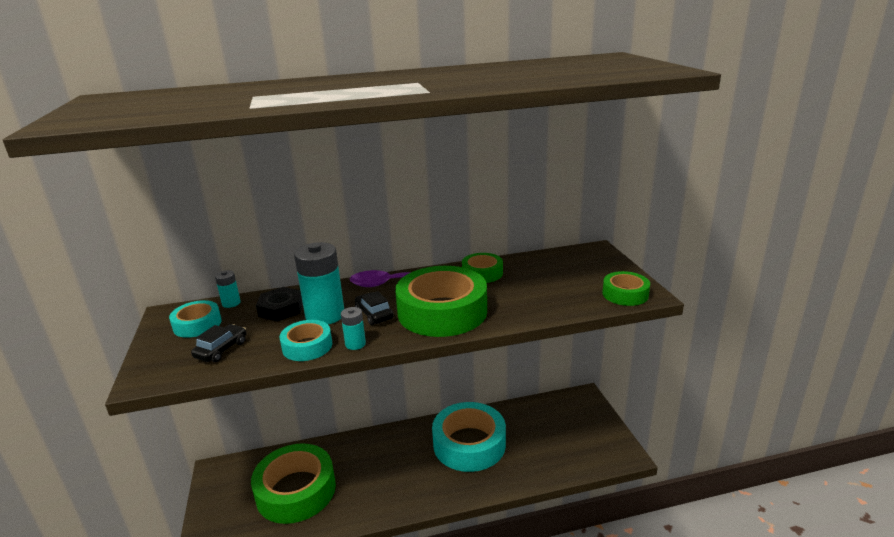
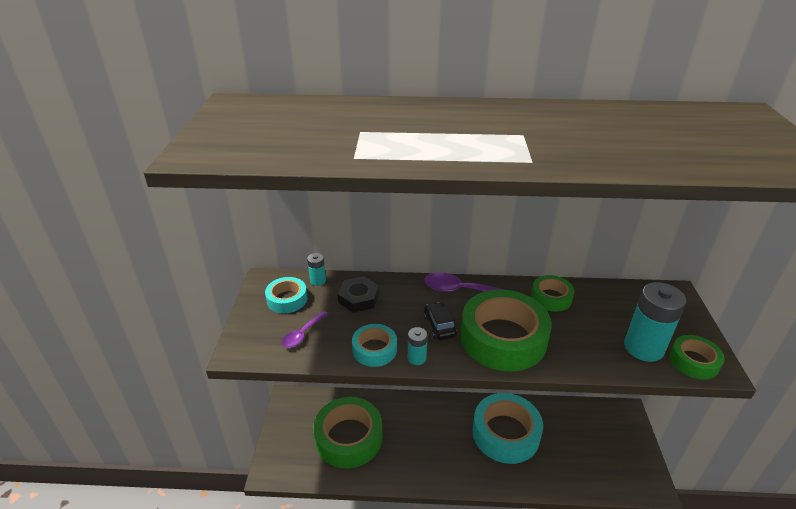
camera: 15 degrees right, 10 degrees up
black car [191,324,246,363] -> purple spoon [282,311,328,348]
turquoise battery [294,242,344,325] -> turquoise battery moved to [624,282,687,362]

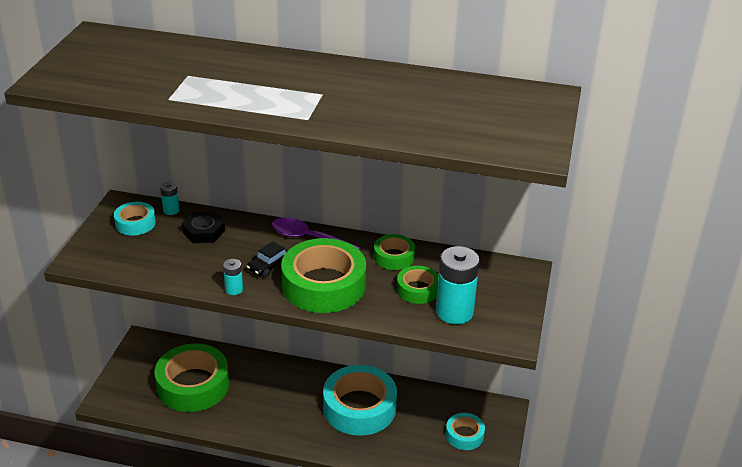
camera: 10 degrees right, 0 degrees up
purple spoon [282,311,328,348] -> none
turquoise tape [352,324,397,367] -> turquoise tape moved to [446,413,485,450]
black car [424,302,457,340] -> black car turned 135 degrees counterclockwise [247,242,288,278]
green tape [670,335,725,380] -> green tape moved to [397,266,439,304]

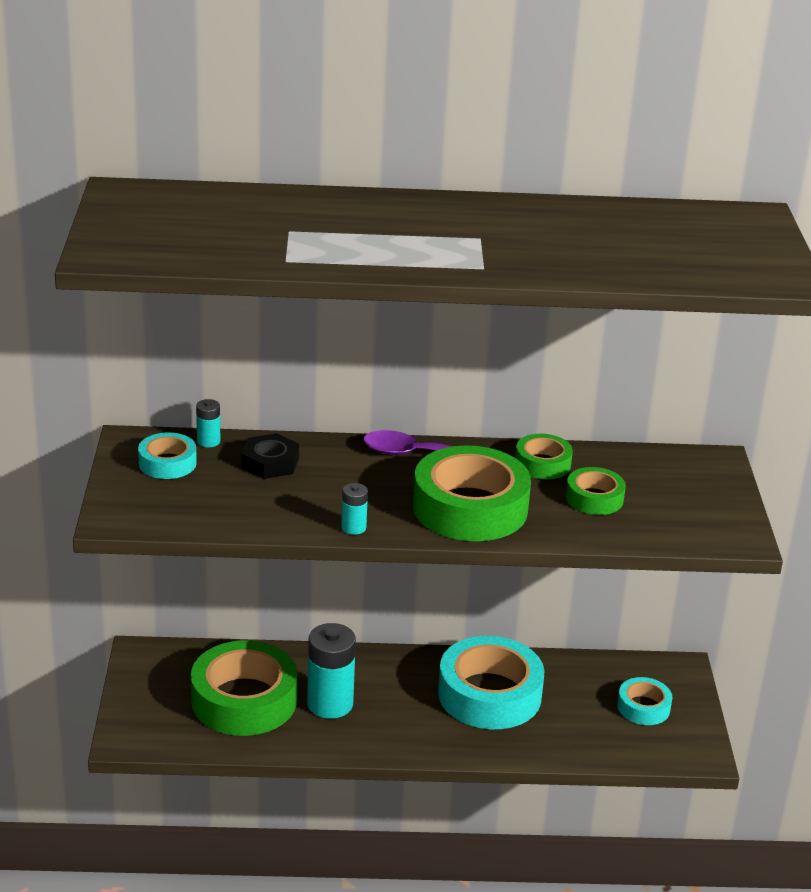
camera: 15 degrees left, 5 degrees down
black car [247,242,288,278] -> none
turquoise battery [436,246,480,324] -> turquoise battery moved to [307,623,356,719]

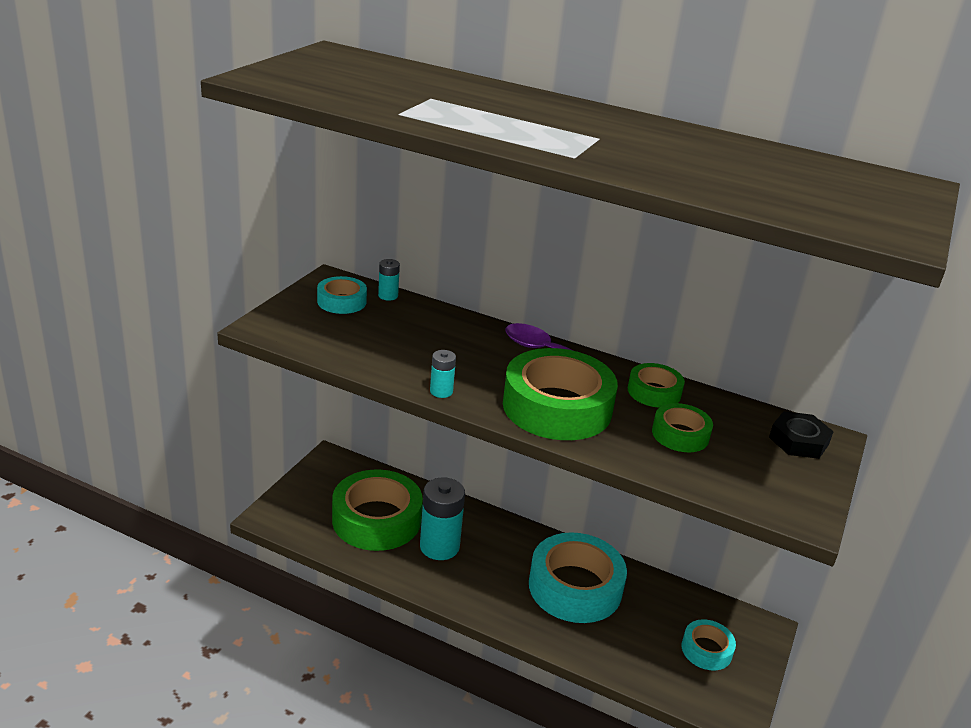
camera: 25 degrees right, 0 degrees up
black nut [241,433,299,479] -> black nut moved to [769,411,834,459]

